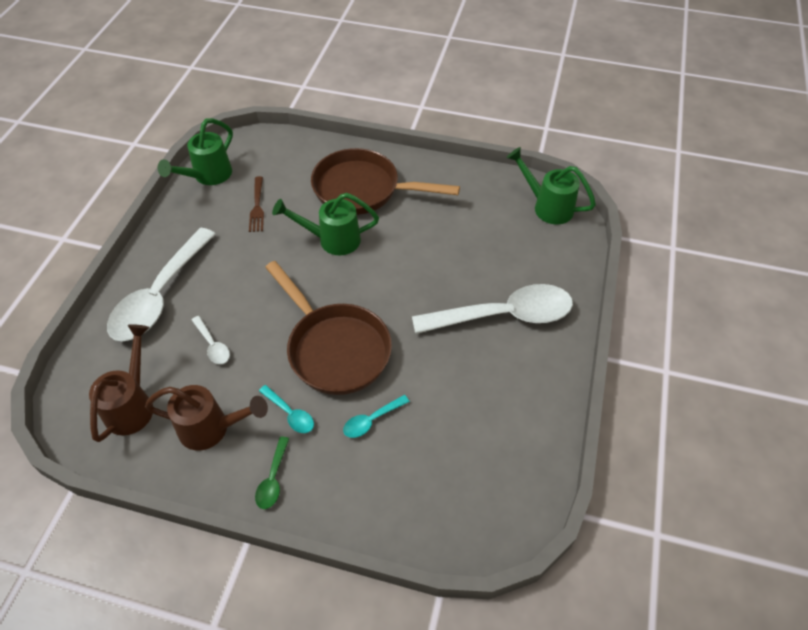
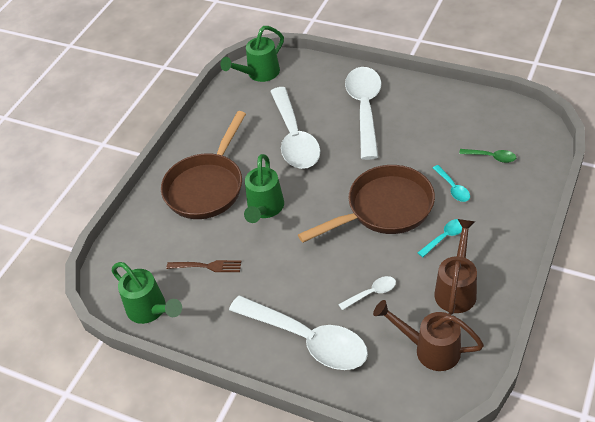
camera: 75 degrees left, 5 degrees down
green spoon [255,436,290,509] -> green spoon moved to [459,149,516,163]
none -> white spoon [270,87,320,169]

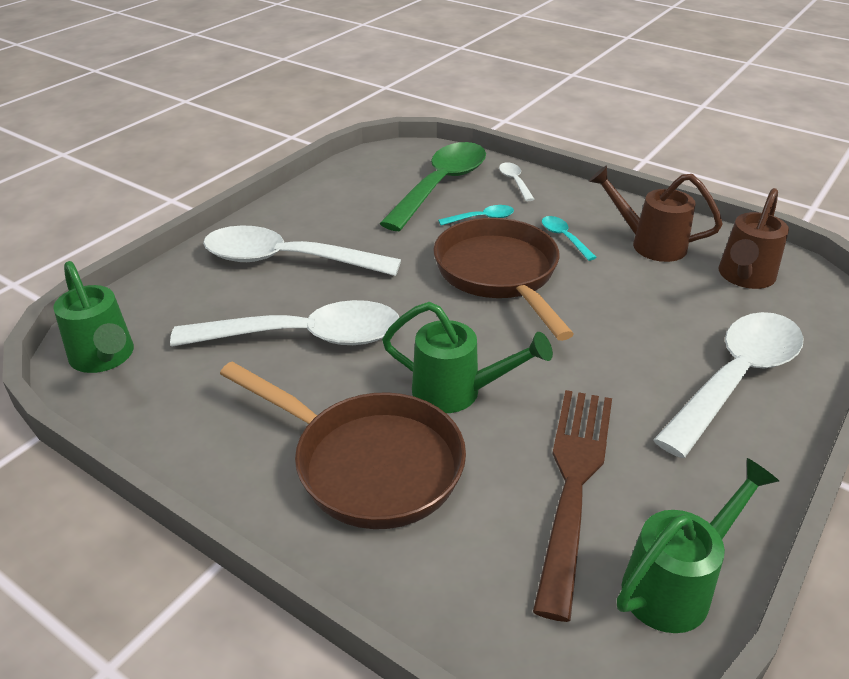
camera: 85 degrees left, 10 degrees down
brown fork [167,260,241,272] -> brown fork [533,390,612,622], size x1.99
white spoon [338,276,396,310] -> white spoon moved to [499,162,534,201]
green spoon [459,149,516,163] -> green spoon [379,142,486,231], size x2.39

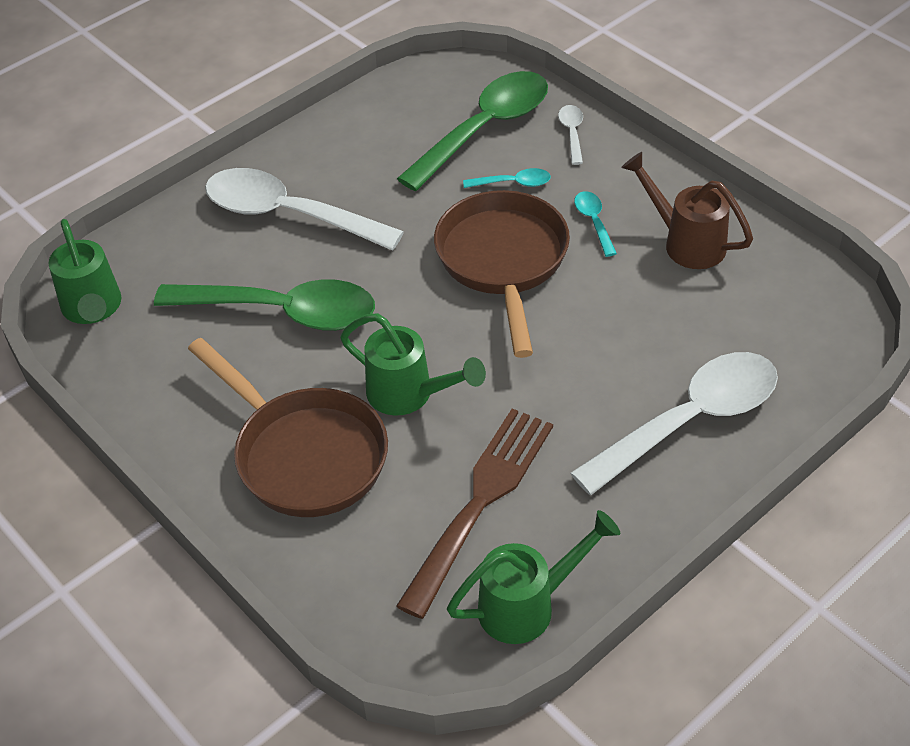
camera: 15 degrees right, 10 degrees up
white spoon [170,300,399,347] -> green spoon [154,279,375,331]
brown watering can [718,188,789,289] -> none

